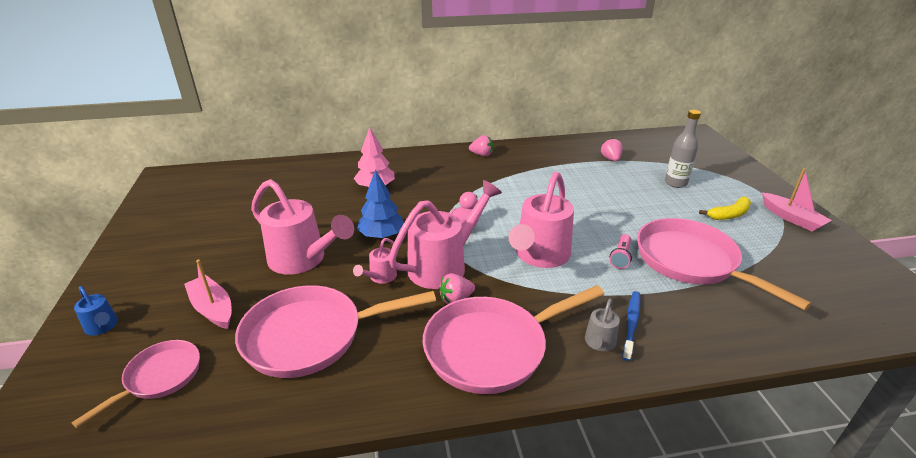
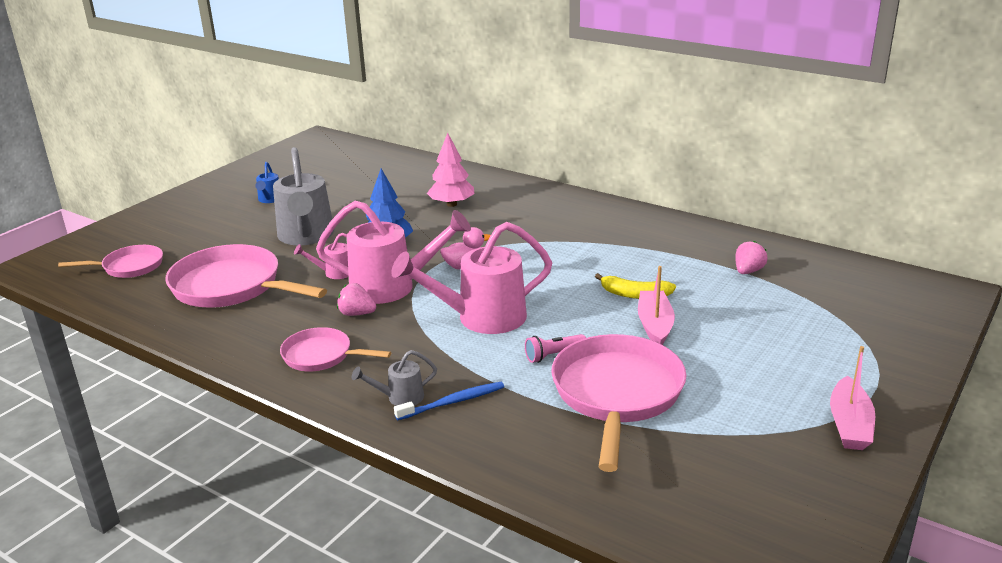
camera: 45 degrees right, 5 degrees down
blue watering can [74,286,118,335] -> blue watering can moved to [255,162,279,203]
pink boat [184,259,232,329] -> pink boat moved to [638,266,675,345]
pink watering can [251,179,354,275] -> grey watering can [273,147,334,245]
pink pan [423,285,604,394] -> pink pan [280,327,391,371], size x0.56
pink strawberry [469,135,493,156] -> none
grey bottle [665,110,701,188] -> none
yellow banana [699,197,751,220] -> yellow banana moved to [595,273,676,299]

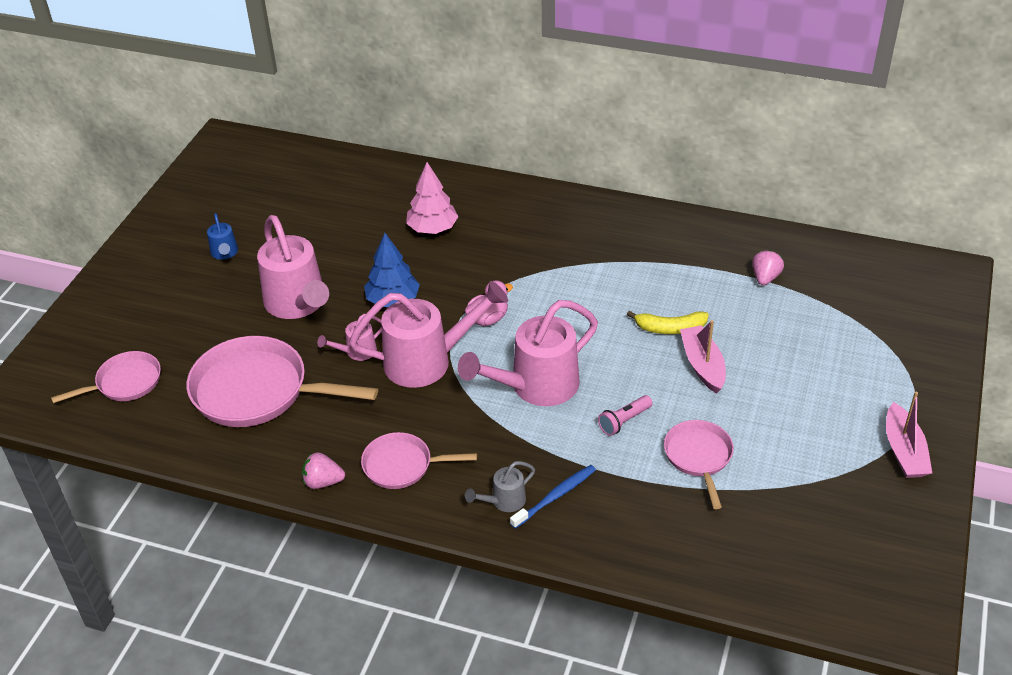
camera: 15 degrees left, 15 degrees up
grey watering can [273,147,334,245] -> pink watering can [257,215,329,319]
pink strawberry [337,283,376,316] -> pink strawberry moved to [302,452,345,489]
pink pan [551,334,687,472] -> pink pan [664,420,734,509], size x0.56

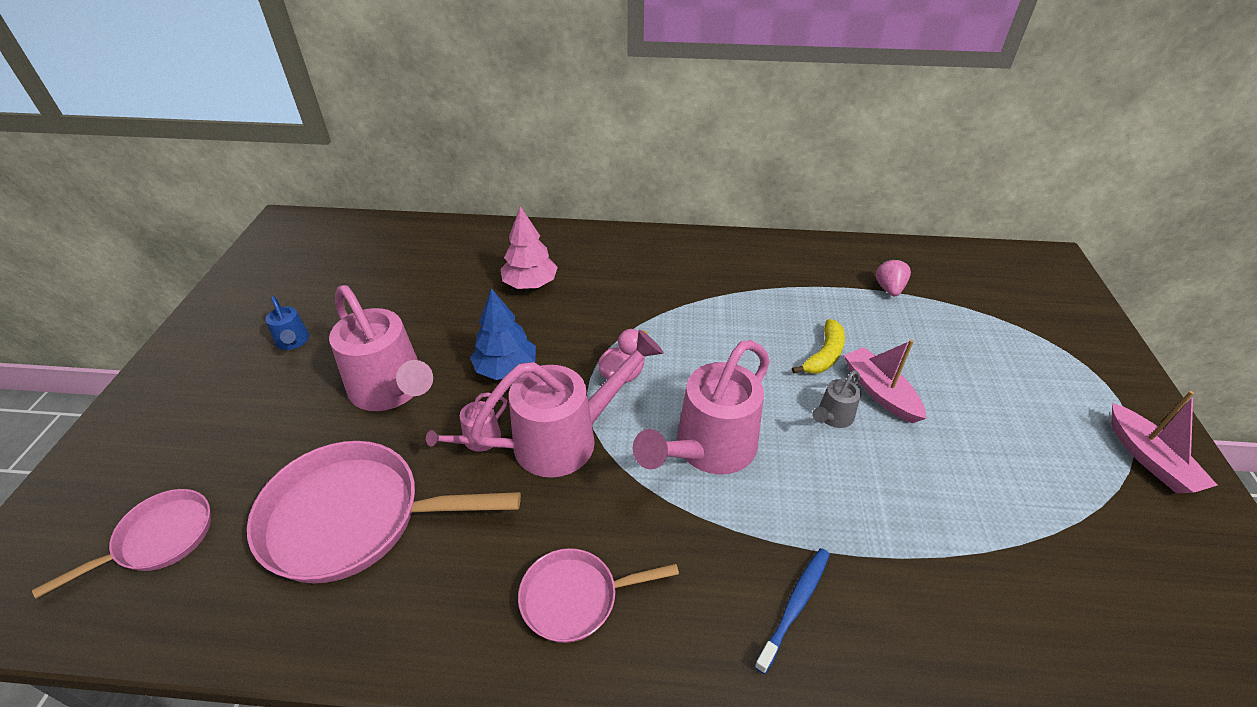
camera: 15 degrees left, 0 degrees up
pink strawberry [302,452,345,489] -> none
grey watering can [465,461,535,512] -> grey watering can moved to [812,370,861,428]
pink flashlight [598,395,653,436] -> none
yellow banana [627,311,709,334] -> yellow banana turned 45 degrees counterclockwise [792,319,845,374]
pink pan [664,420,734,509] -> none

